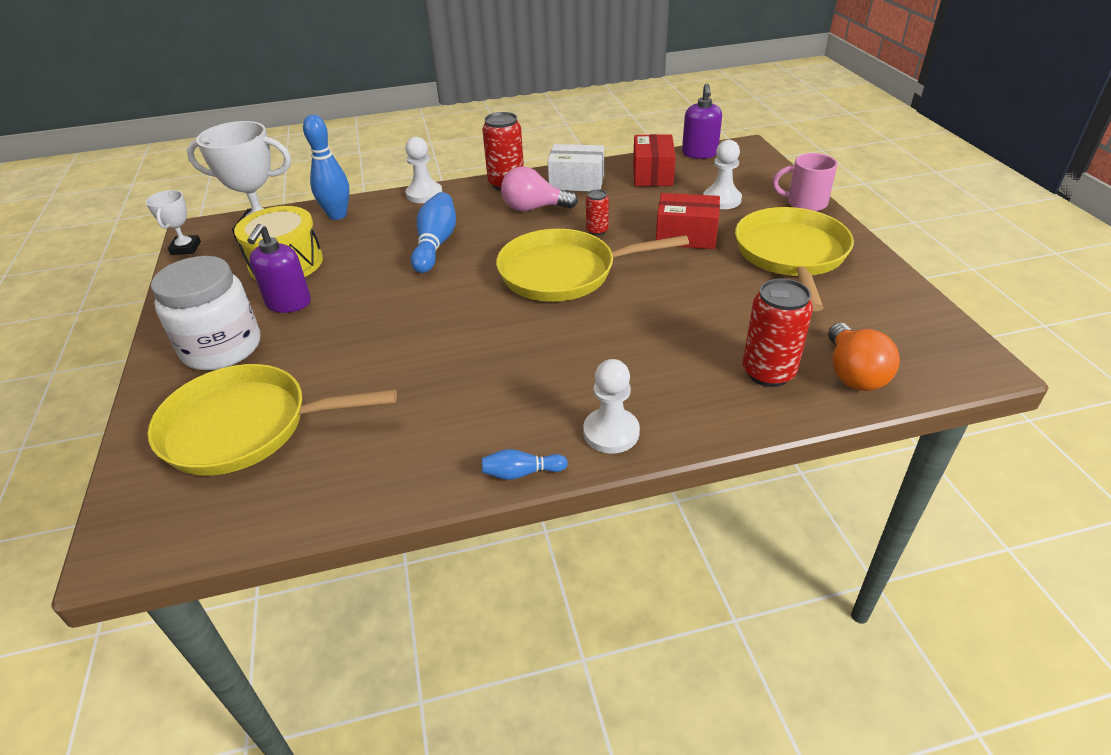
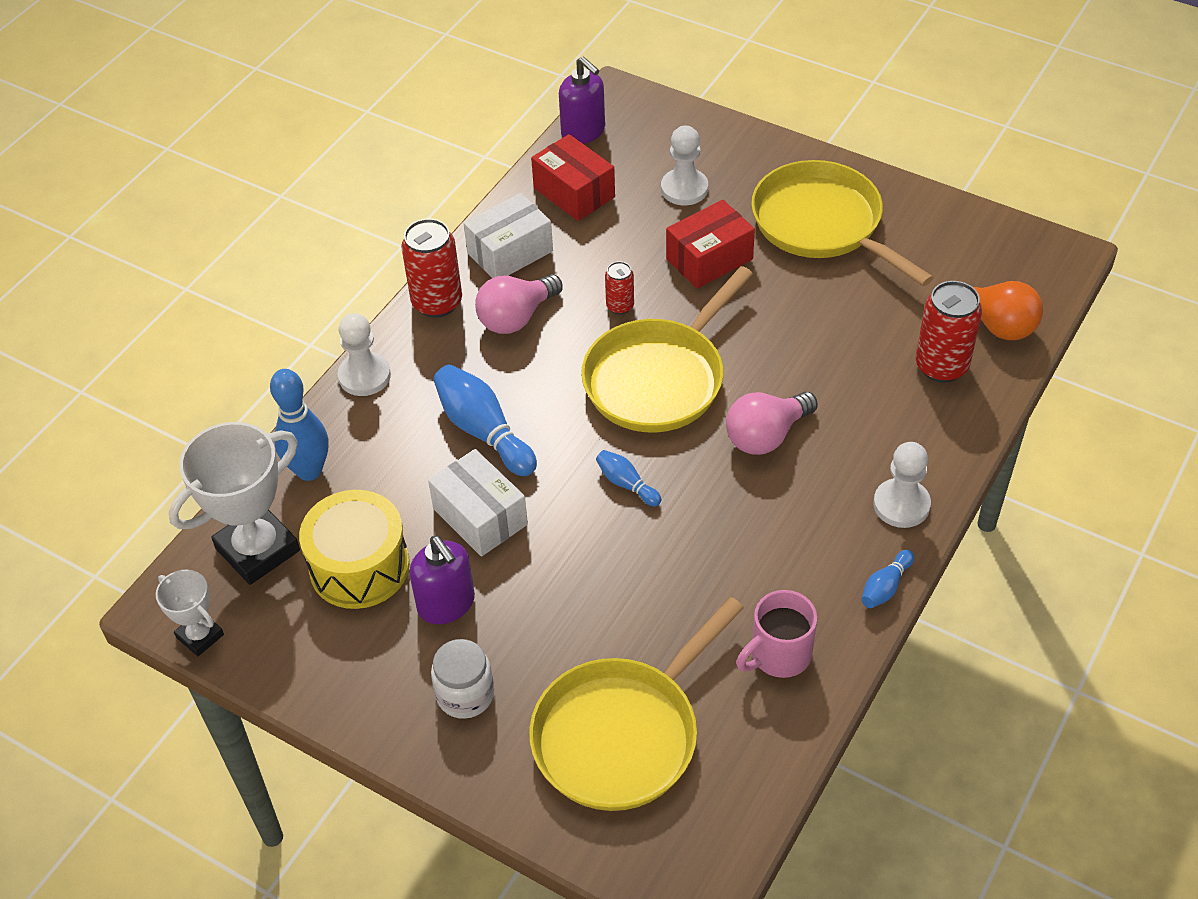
camera: 45 degrees left, 10 degrees up
white jar [151,256,260,370] -> white jar [431,639,494,719], size x0.59
pink mug [772,153,837,211] -> pink mug moved to [736,590,817,678]
none -> white box [428,449,528,557]
none -> blue bowling pin [596,450,661,507]
none -> pink light bulb [726,392,818,455]

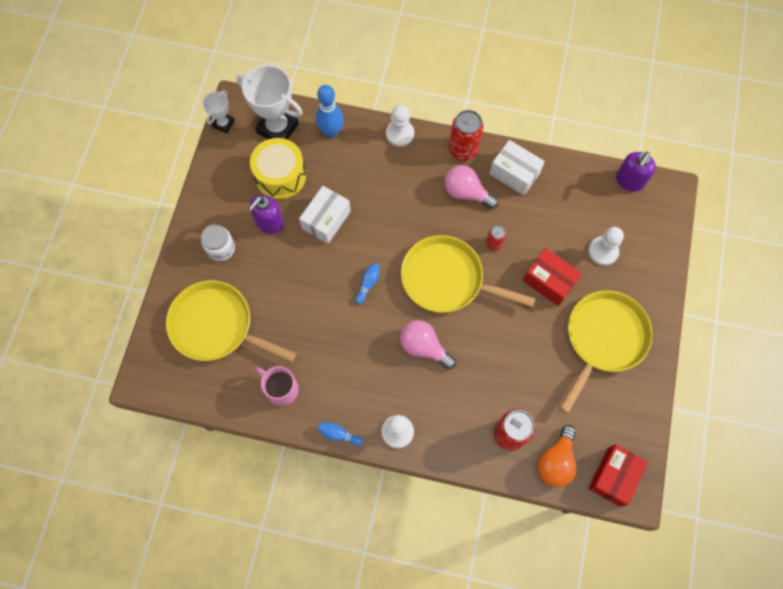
camera: 70 degrees right, 20 degrees up
blue bowling pin [433,365,537,476] -> none
red box [531,134,615,221] -> red box moved to [589,444,648,507]

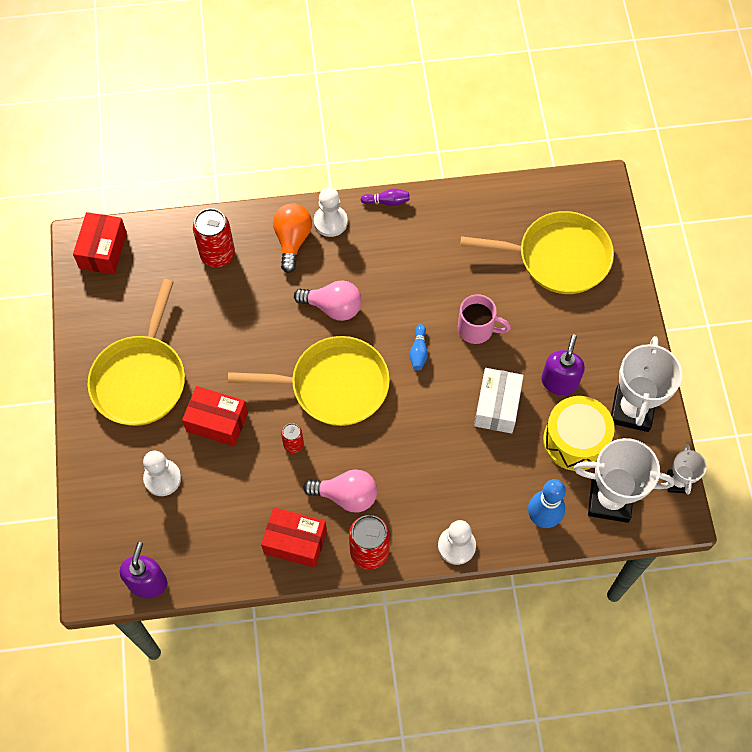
camera: 160 degrees right, 5 degrees down
white jar [201,224,235,261] -> none
pink mug [255,366,299,406] -> pink mug moved to [458,294,511,344]
blue bowling pin [318,422,363,446] -> purple bowling pin [360,189,409,206]
white box [489,140,545,195] -> red box [261,507,327,568]
orange light bulb [537,425,576,487] -> orange light bulb moved to [273,203,312,273]
none -> white trophy [611,336,682,432]

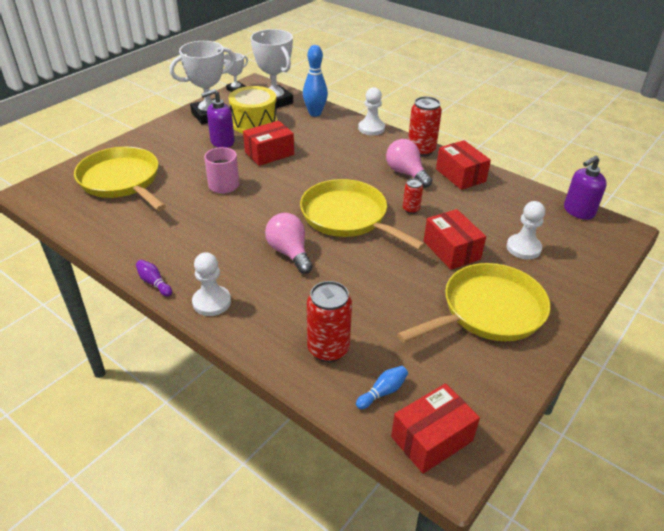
camera: 135 degrees left, 25 degrees down
orange light bulb [273,203,312,273] -> none
blue bowling pin [410,324,428,370] -> blue bowling pin moved to [356,366,408,409]
white box [474,368,524,433] -> red box [243,121,294,166]

